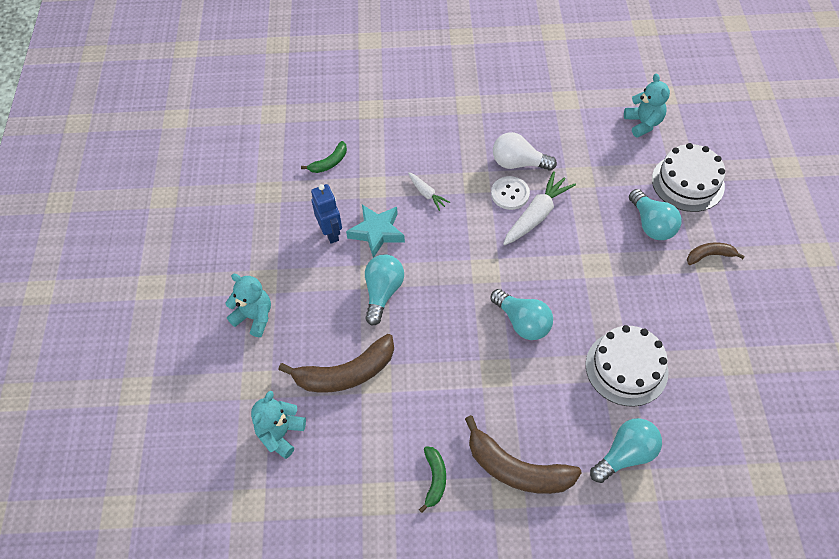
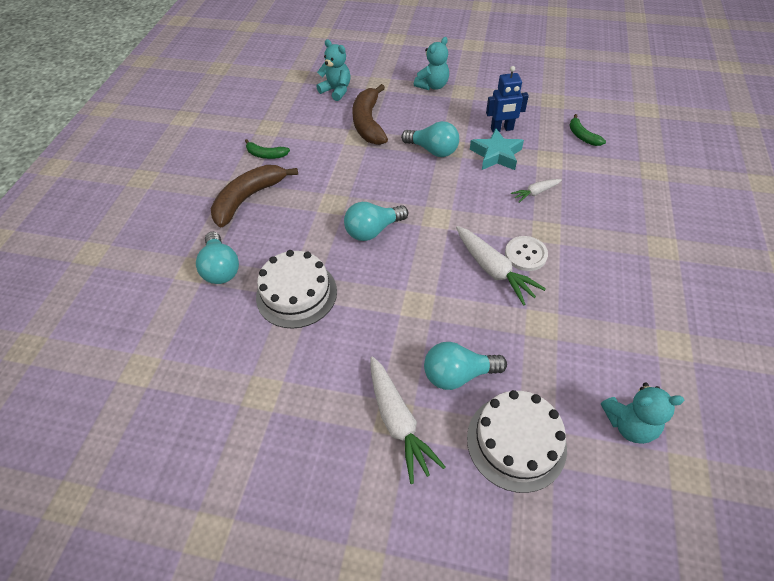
camera: 105 degrees right, 5 degrees down
white light bulb [493,132,557,171] -> none
brown banana [687,243,745,265] -> white carrot [370,356,446,484]

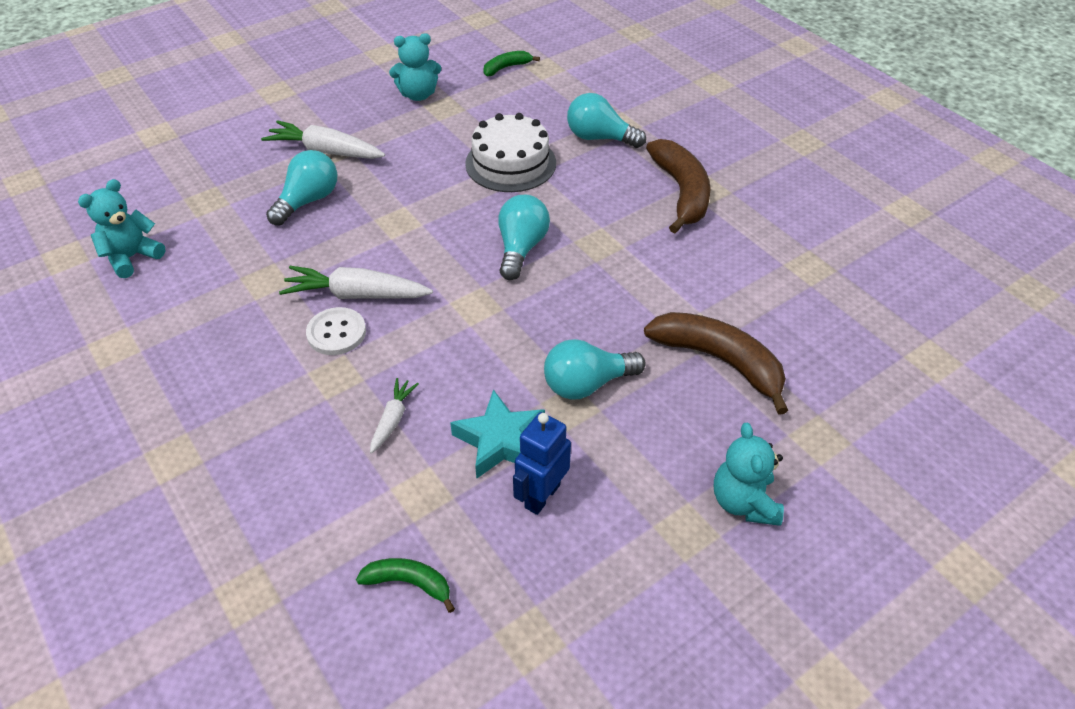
camera: 130 degrees right, 5 degrees down
green banana [245,139,290,159] -> green banana moved to [483,51,540,76]
turquoise teddy bear [316,39,351,101] -> turquoise teddy bear moved to [389,33,441,101]
white cake [467,390,567,493] -> none

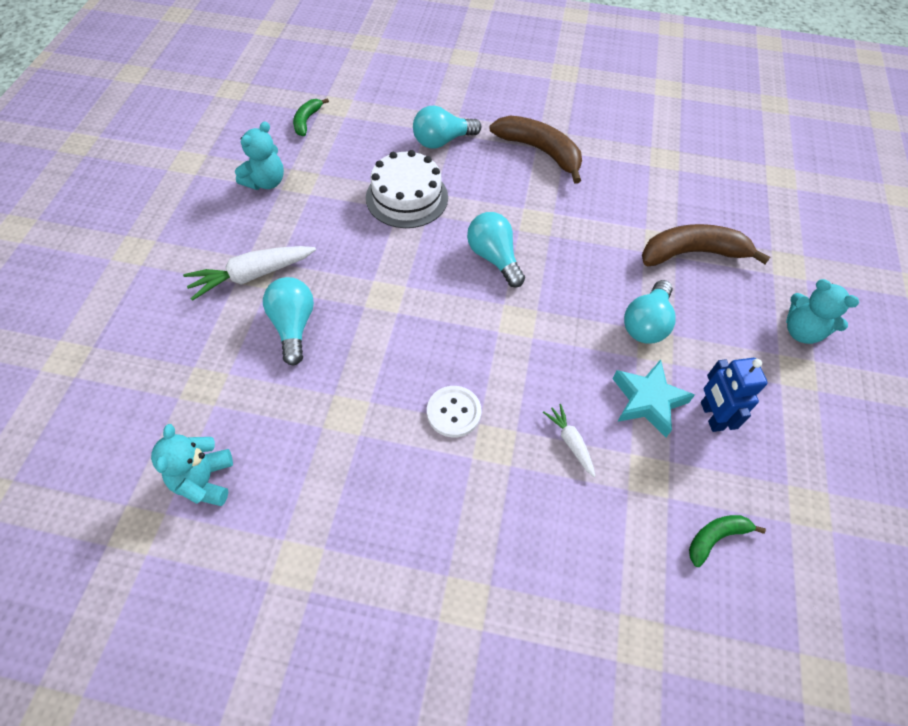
camera: 45 degrees left, 10 degrees up
white carrot [279,266,433,299] -> none

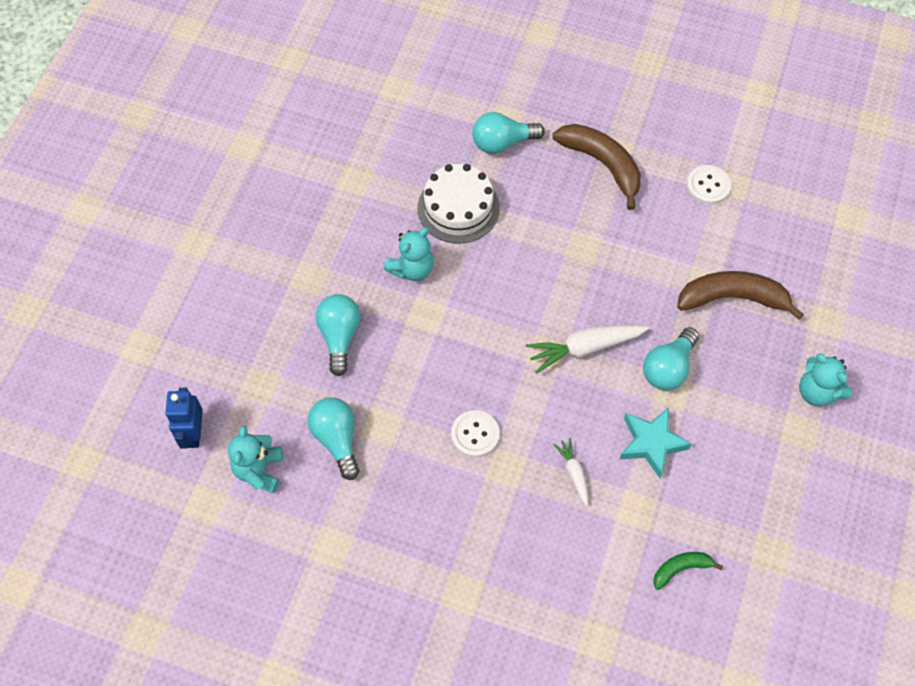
camera: 10 degrees right, 5 degrees up
white carrot [183,246,316,301] -> white carrot moved to [526,325,649,374]
turquoise teddy bear [235,121,284,190] -> turquoise teddy bear moved to [384,227,434,281]
green banana [293,98,329,136] -> none
turquoise light bulb [467,212,525,287] -> turquoise light bulb moved to [308,397,359,480]
blue robot [701,358,768,432] -> blue robot moved to [165,388,203,449]
none -> white button [687,165,731,204]

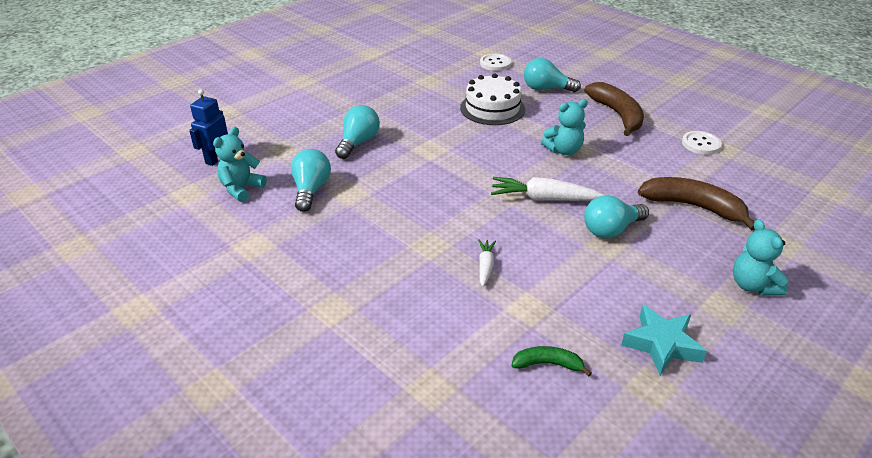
camera: 25 degrees right, 25 degrees down
turquoise teddy bear [384,227,434,281] -> turquoise teddy bear moved to [541,99,588,155]
white button [451,410,500,458] -> white button moved to [480,54,511,71]
turquoise star [619,407,692,478] -> turquoise star moved to [621,305,707,375]

